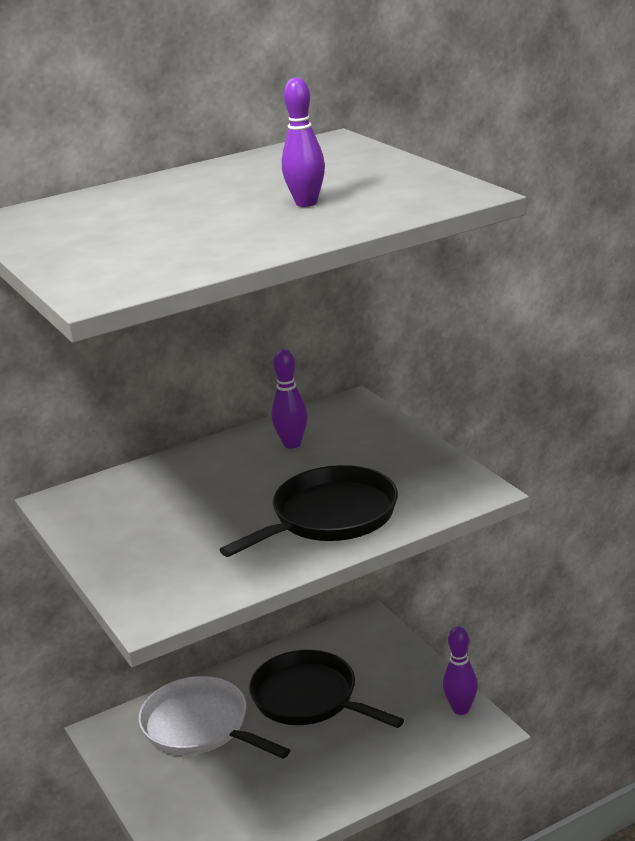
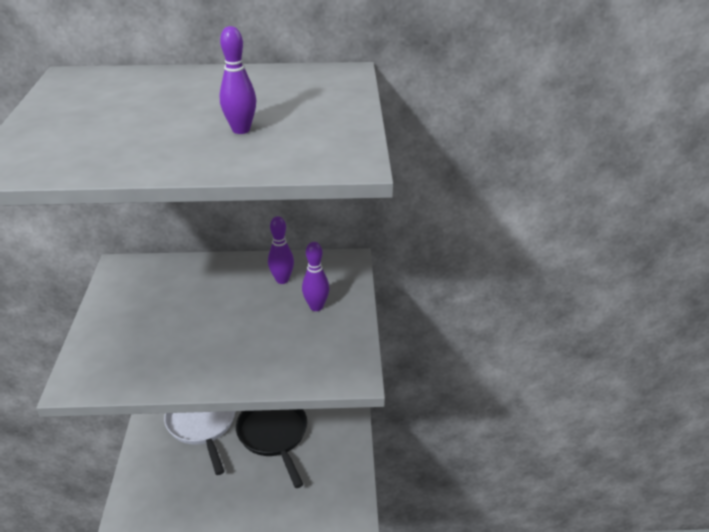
camera: 25 degrees right, 10 degrees up
black pan [219,465,398,557] -> none
purple bowling pin [443,627,478,715] -> purple bowling pin moved to [302,242,329,311]

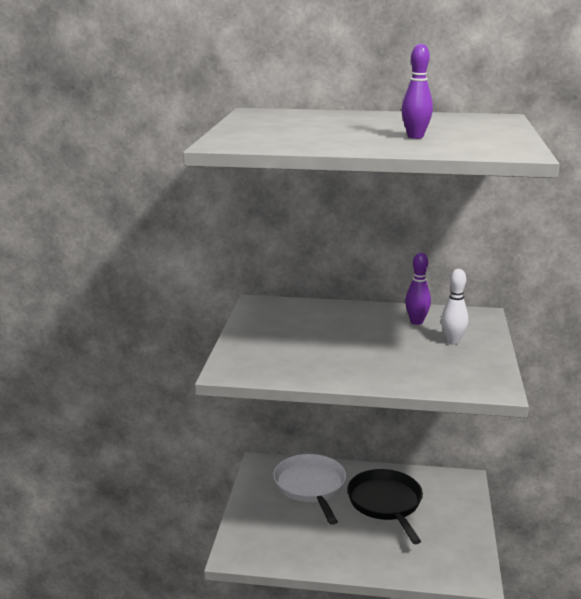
camera: 10 degrees right, 15 degrees down
purple bowling pin [302,242,329,311] -> white bowling pin [441,269,468,345]

